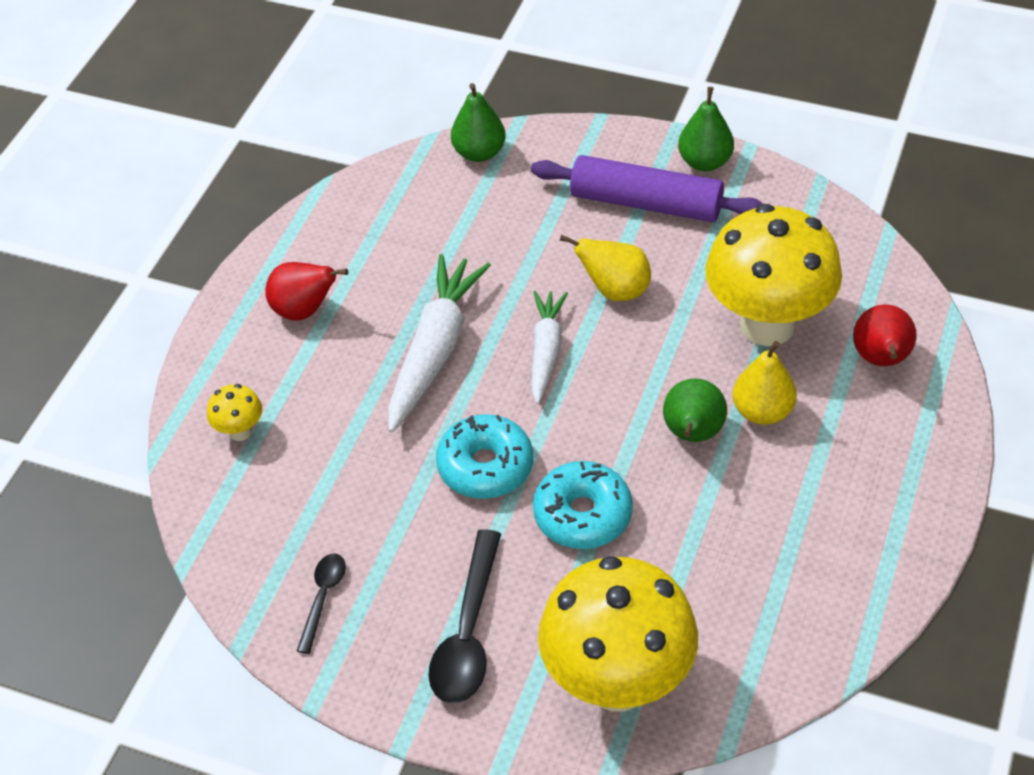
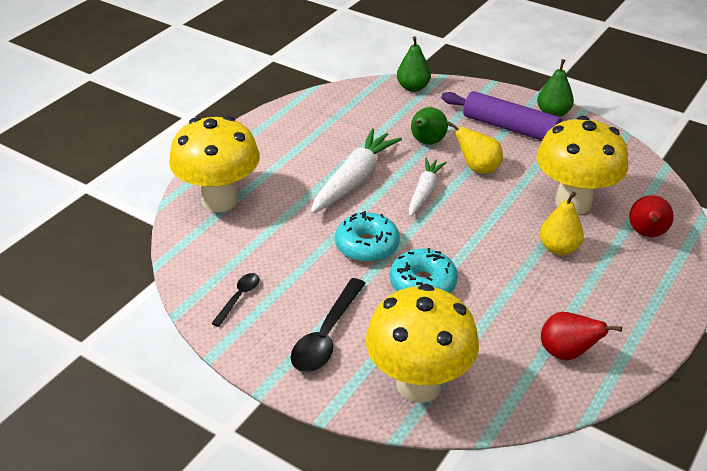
camera: 10 degrees right, 10 degrees down
yellow mushroom [207,384,262,441] -> yellow mushroom [169,116,260,212], size x2.47
red pear [266,262,348,320] -> red pear moved to [541,312,622,361]
green pear [663,378,727,442] -> green pear moved to [411,107,448,145]

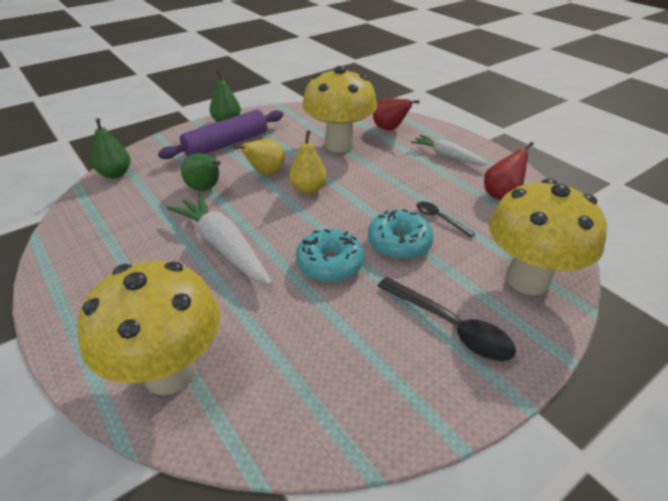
camera: 70 degrees left, 0 degrees up
black spoon [212,273,260,327] -> black spoon moved to [416,202,475,238]
white carrot [409,158,447,217] -> white carrot moved to [411,135,488,165]
yellow pear [540,192,584,255] -> yellow pear moved to [289,131,327,194]

